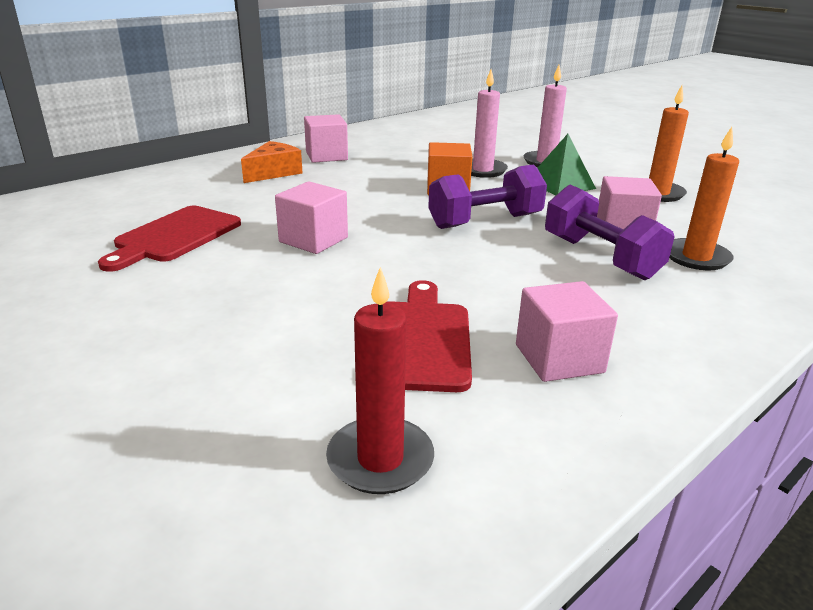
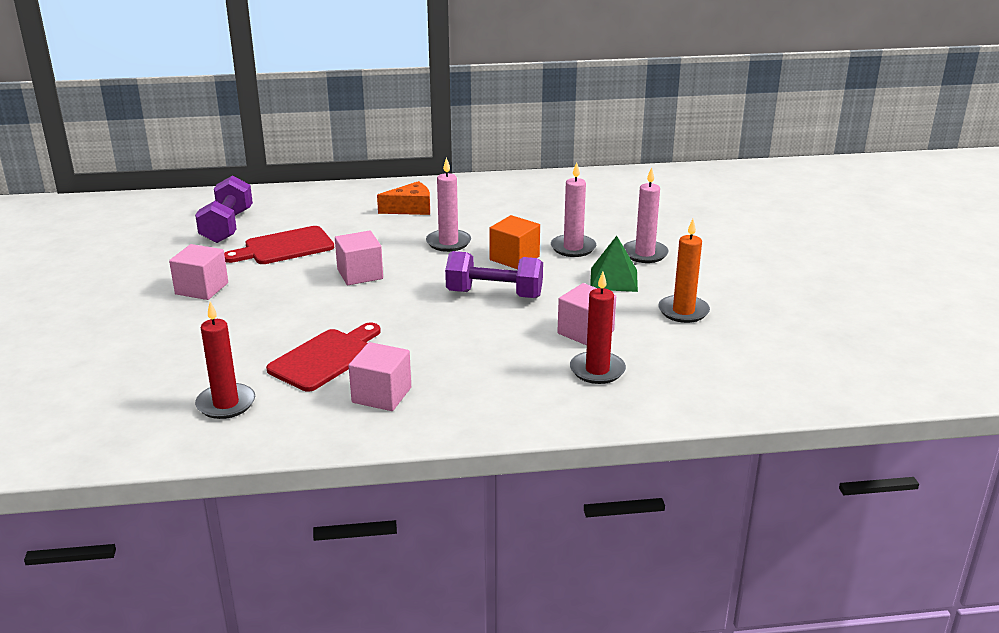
camera: 35 degrees right, 0 degrees up
pink cube [304,114,348,163] -> pink cube moved to [169,244,228,300]
purple dumbbell [545,185,675,280] -> purple dumbbell moved to [195,175,253,243]
orange candle [669,127,739,270] -> red candle [570,272,626,384]
none -> pink candle [426,157,471,252]

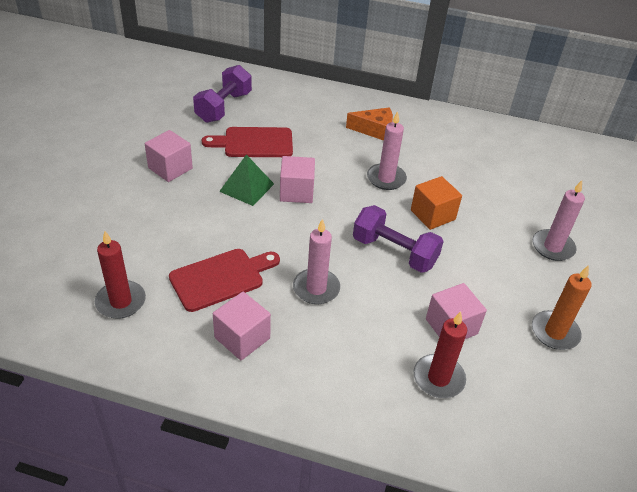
camera: 20 degrees right, 15 degrees up
pink candle [551,162,596,257] -> pink candle moved to [293,219,340,304]
green pyramid [590,236,638,292] -> green pyramid moved to [219,154,274,206]

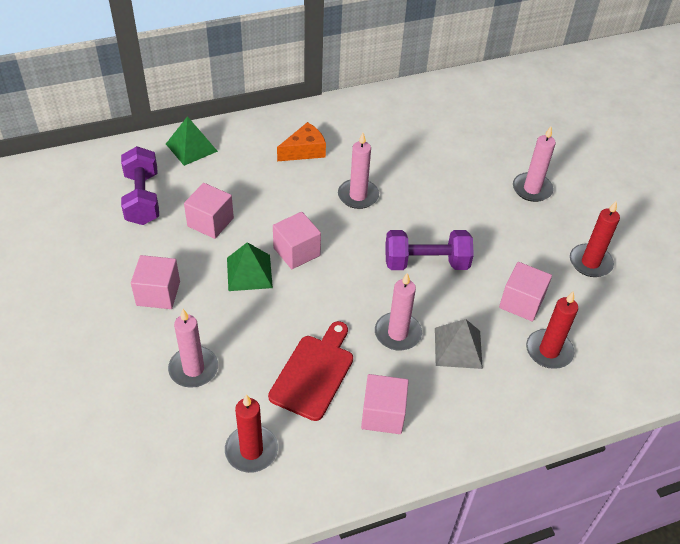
camera: 35 degrees left, 5 degrees up
red cutting board [202,127,293,157] -> pink cube [184,183,234,239]
orange cube [411,176,462,230] -> none
orange candle [532,265,592,350] -> red candle [570,201,620,277]
none -> green pyramid [166,116,218,166]
none -> pink candle [168,309,218,388]
none -> grey pyramid [435,319,483,369]

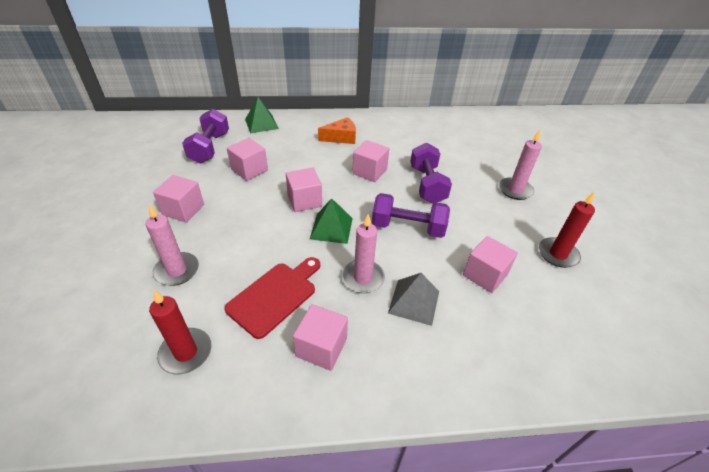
camera: 15 degrees right, 5 degrees down
green pyramid [227,242,273,291] -> green pyramid moved to [310,198,353,244]
pink candle [338,133,379,209] -> pink cube [352,140,389,182]
red candle [526,291,578,369] -> none
none -> purple dumbbell [410,143,452,204]

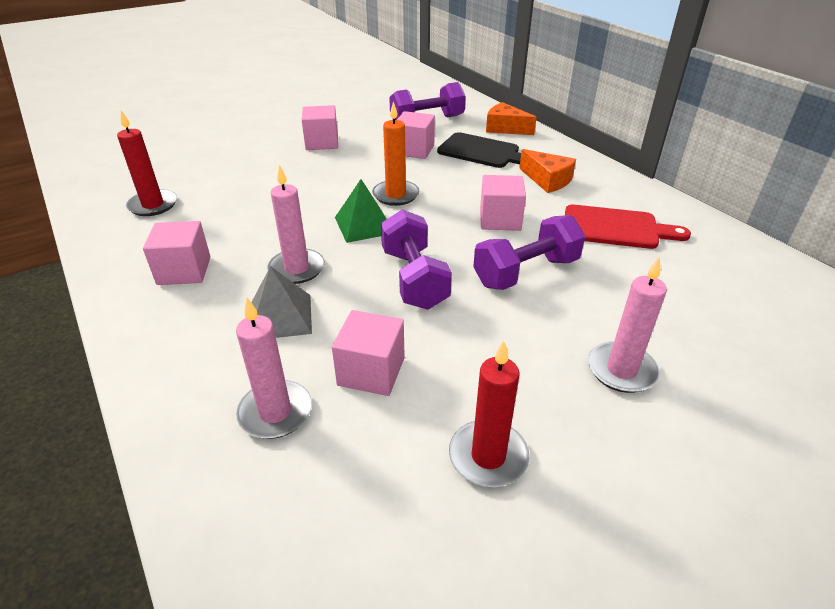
camera: 65 degrees right, 5 degrees down
pink candle [145,205,199,286] -> pink candle moved to [236,298,312,439]
red cutting board [224,257,320,339] -> red cutting board moved to [565,205,691,249]
green pyramid [245,97,279,133] -> orange cheese [486,102,537,135]
pink cube [286,168,322,212] -> orange candle [372,101,419,206]
none -> black cutting board [437,132,521,168]

